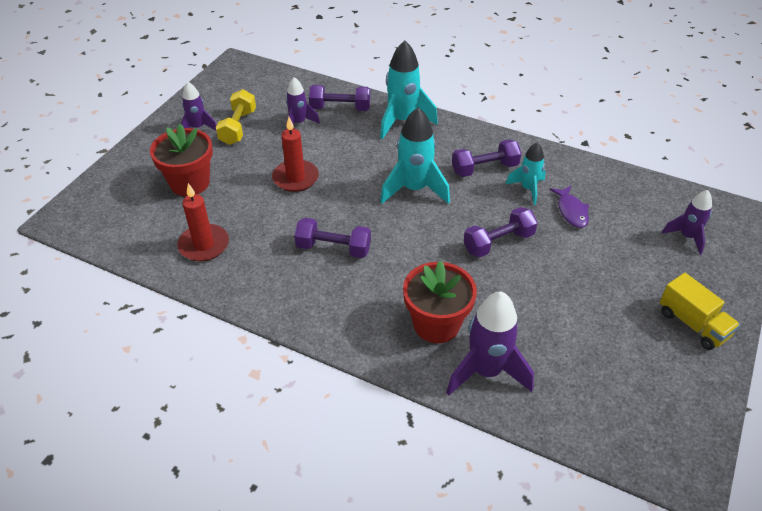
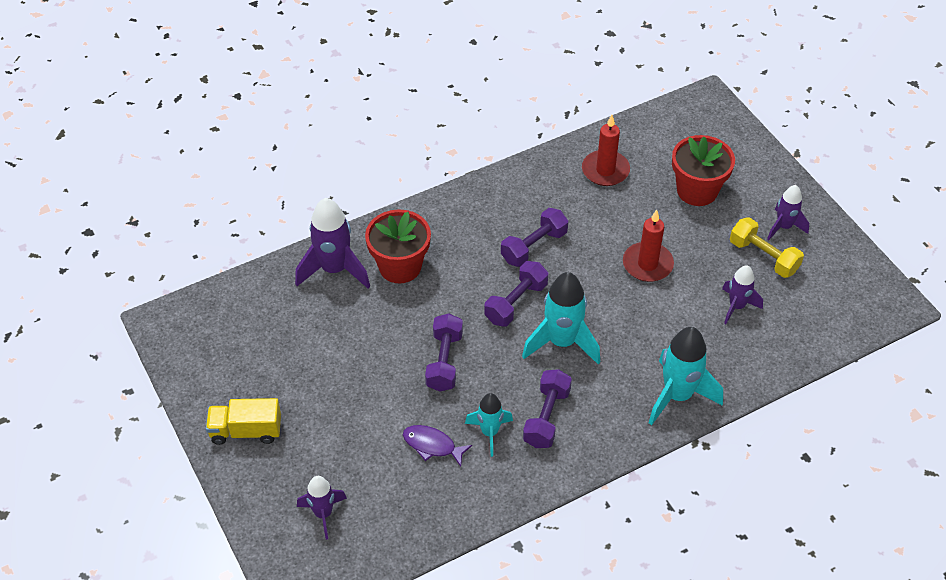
camera: 125 degrees right, 5 degrees up
purple dumbbell [309,85,370,111] -> purple dumbbell moved to [484,261,548,327]

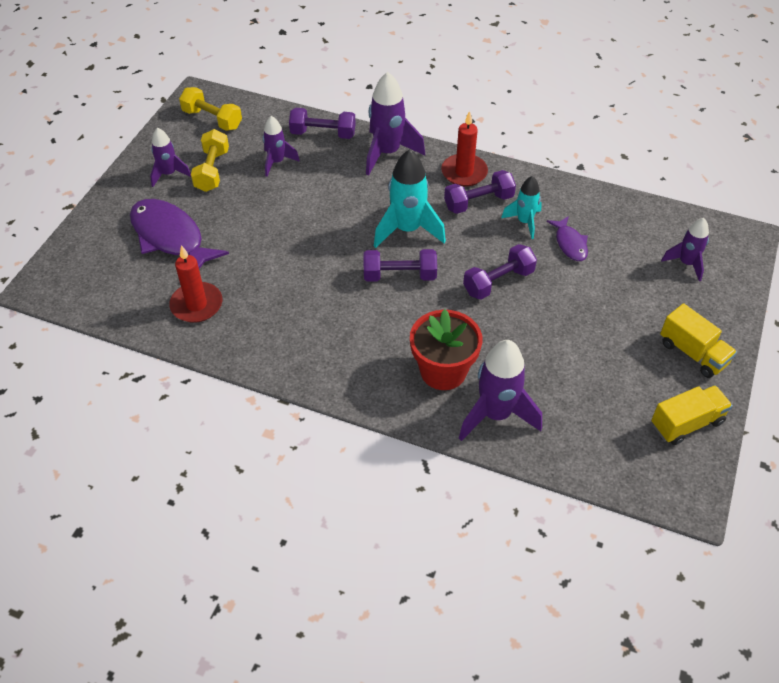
camera: 130 degrees left, 0 degrees up
purple dumbbell [501,208,568,267] -> purple dumbbell moved to [289,108,356,139]
red candle [623,210,674,282] -> red candle moved to [441,111,488,187]
turquoise rocket [649,327,723,425] -> purple rocket [366,72,425,176]
red flower pot [672,135,735,206] -> purple fish [130,199,229,269]
none -> yellow dumbbell [179,87,242,131]
none -> yellow truck [651,385,733,445]

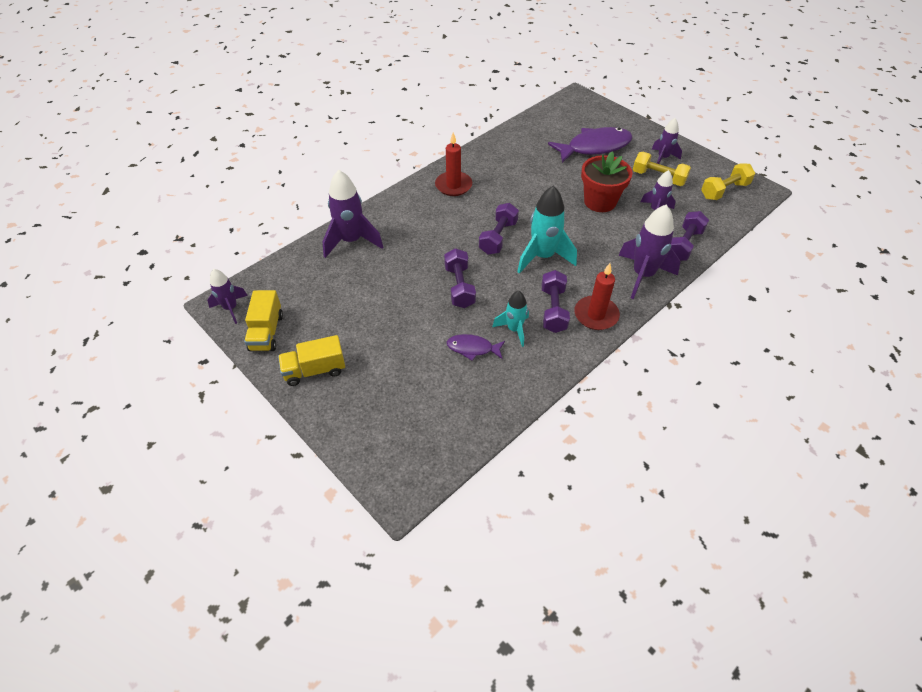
camera: 115 degrees right, 0 degrees up
red candle [169,245,222,323] -> red candle moved to [435,132,472,196]
red flower pot [410,309,482,390] -> red flower pot moved to [581,152,633,212]
purple rocket [661,218,709,281] -> purple rocket moved to [207,269,248,324]

